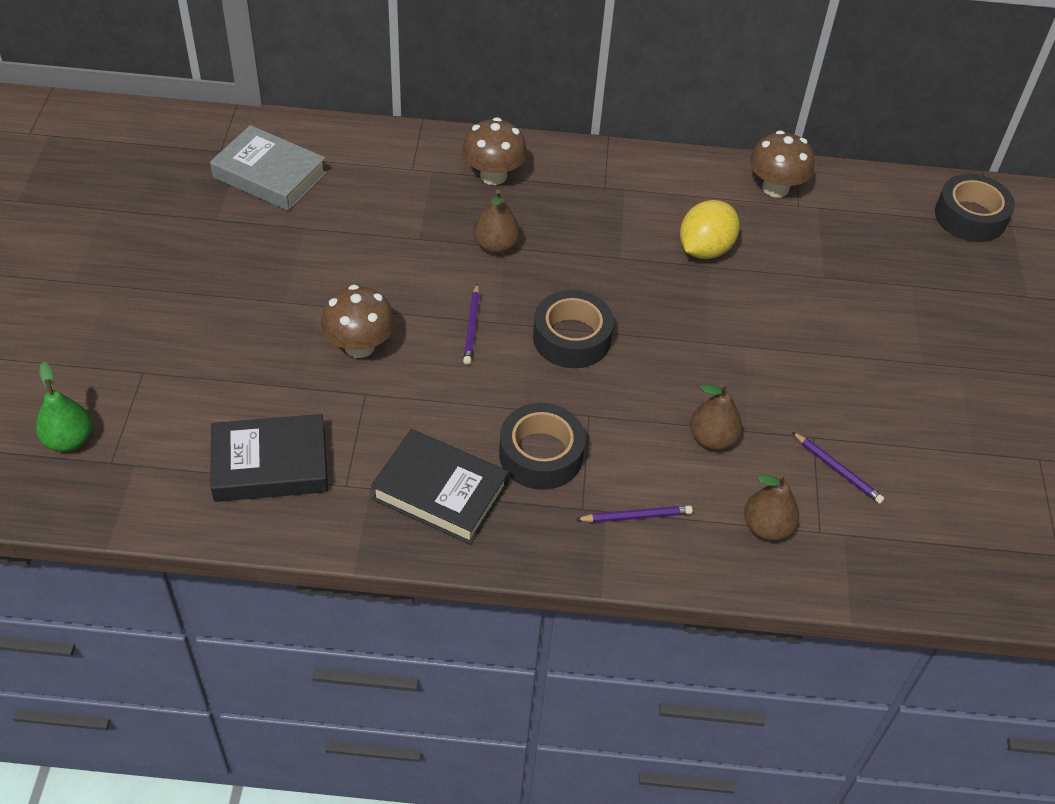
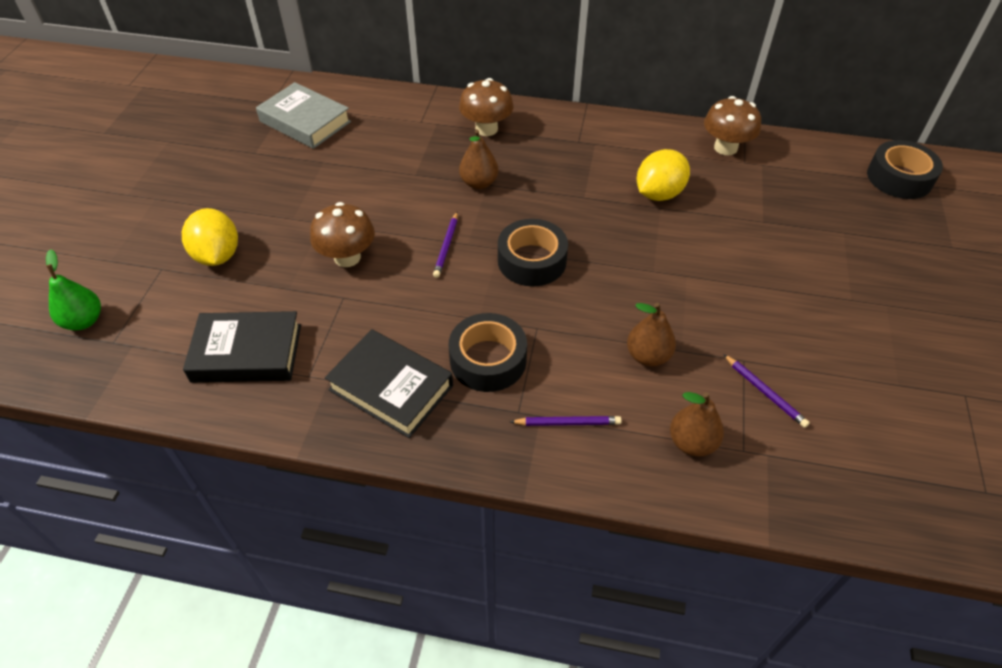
camera: 10 degrees right, 0 degrees up
none -> yellow lemon [182,208,238,266]

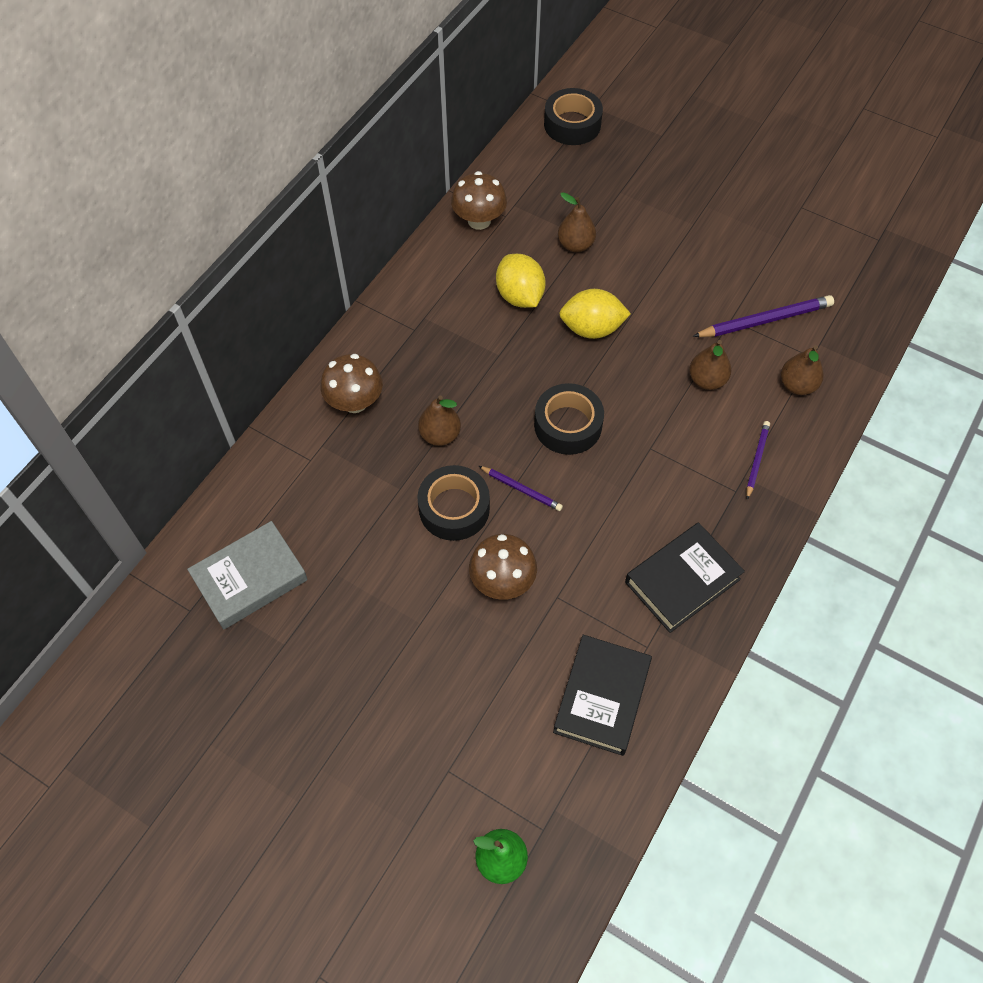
camera: 70 degrees left, 10 degrees up
yellow lemon [182,208,238,266] -> yellow lemon moved to [559,289,631,339]
black tape [449,313,527,392] -> black tape moved to [418,465,490,541]
purple pencil [723,354,810,428] -> purple pencil [692,295,834,337], size x1.73
none -> brown pear [558,192,596,252]

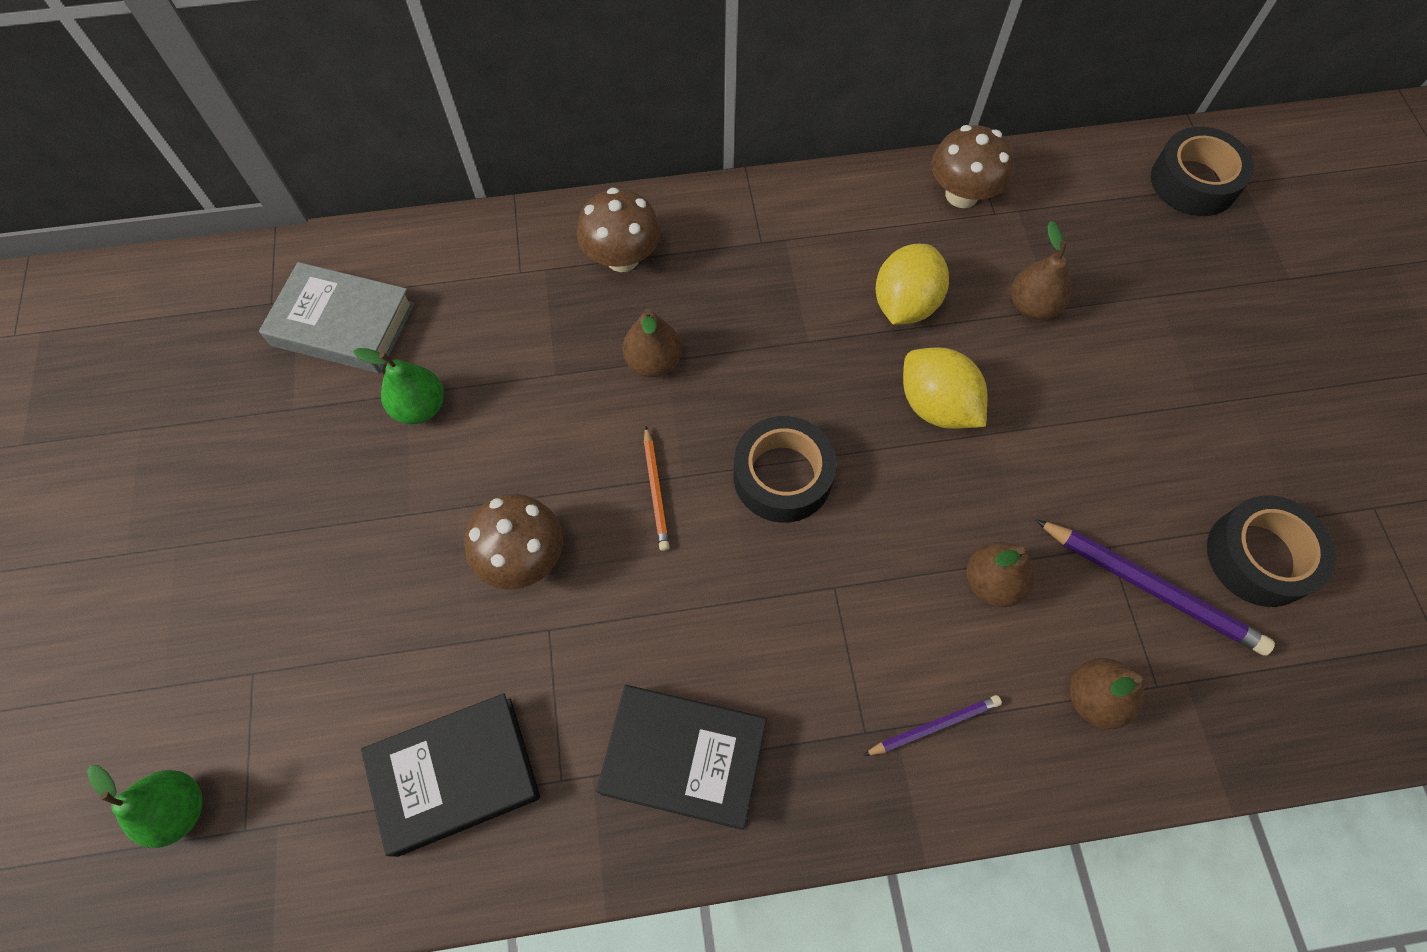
camera: 50 degrees right, 5 degrees up
black tape [418,465,490,541] -> black tape moved to [1207,495,1336,607]
purple pencil [479,466,563,511] -> orange pencil [644,426,670,551]
none -> green pear [353,348,444,424]

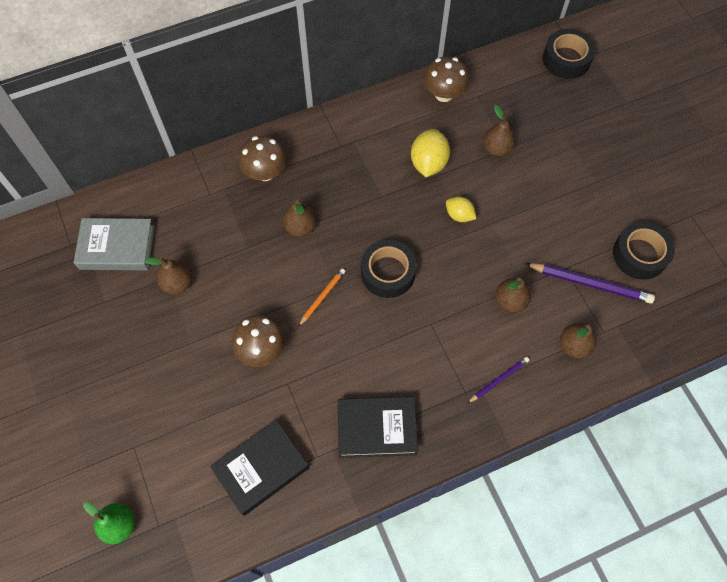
camera: 15 degrees left, 0 degrees up
green pear [353,348,444,424] -> brown pear [144,257,192,294]
orange pencil [644,426,670,551] -> orange pencil turned 120 degrees counterclockwise [298,269,345,327]
yellow lemon [903,347,987,429] -> yellow lemon [446,197,477,222], size x0.61

